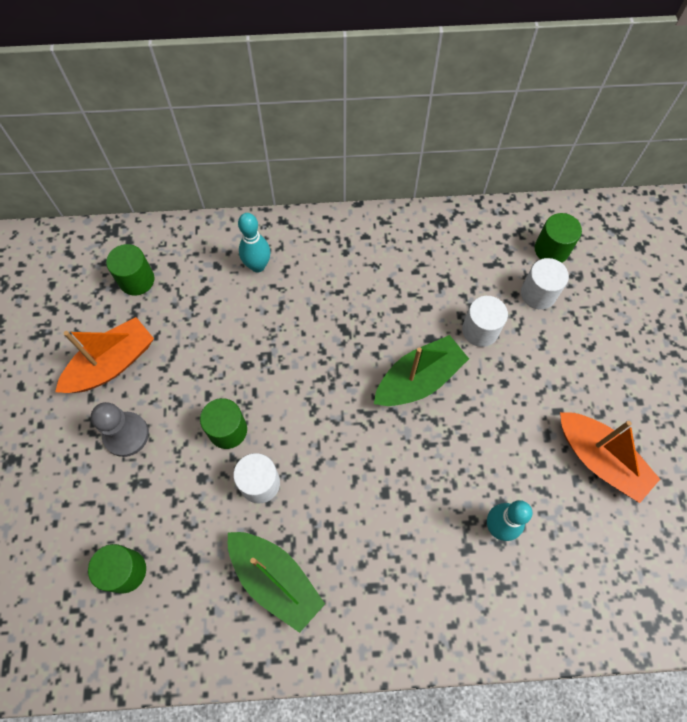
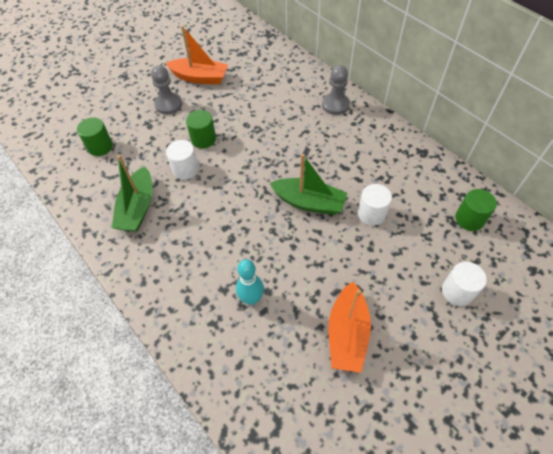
camera: 55 degrees right, 10 degrees down
green cylinder [106,244,154,296] -> none
turquoise bowling pin [238,213,270,272] -> none
white cylinder [521,258,569,310] -> white cylinder moved to [442,262,487,306]
none -> grey pawn [322,65,350,115]

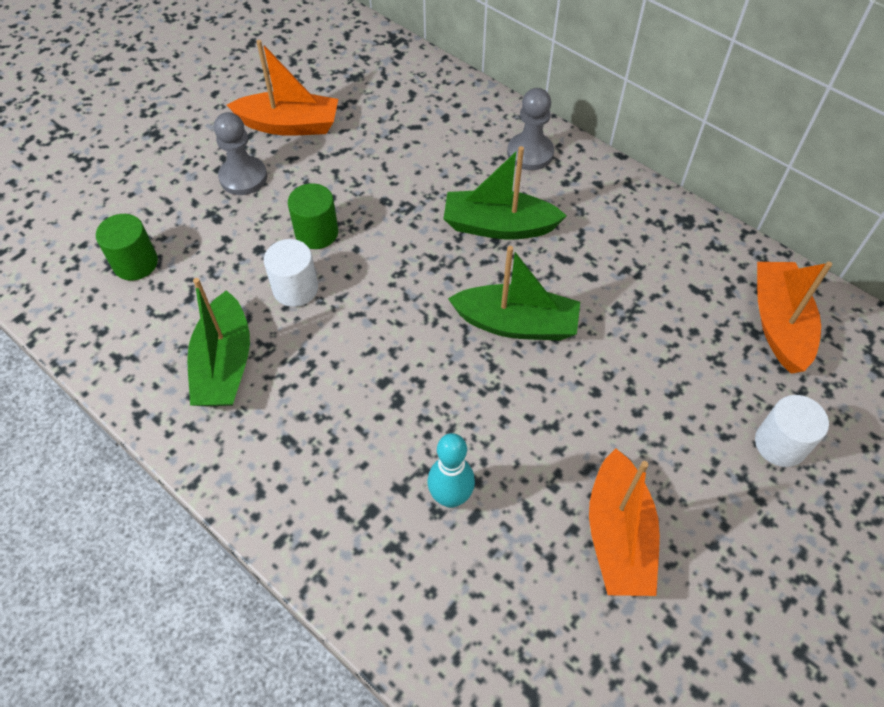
camera: 10 degrees left, 0 degrees up
white cylinder [358,184,392,226] -> none
green cylinder [455,189,497,231] -> orange boat [757,262,832,374]
none -> green boat [444,146,567,240]

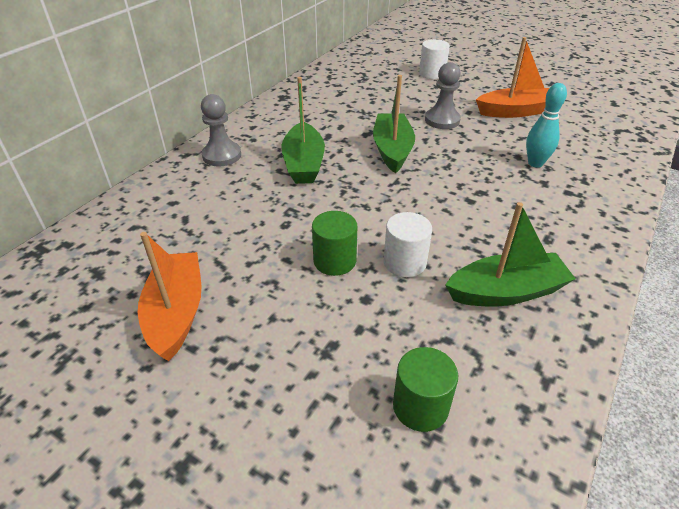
camera: 100 degrees left, 15 degrees down
grey pawn [214,112,267,195] -> grey pawn moved to [425,62,461,129]
orange boat [757,262,832,374] -> none

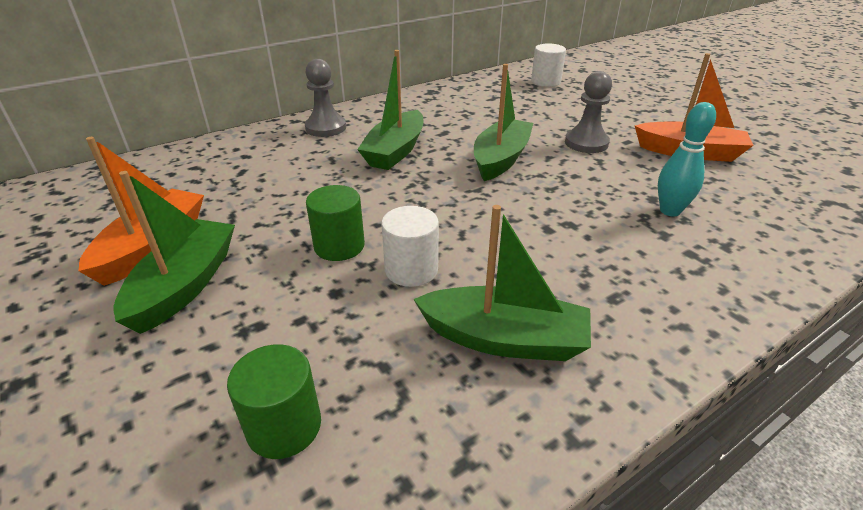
camera: 25 degrees right, 5 degrees down
white cylinder [419,39,450,79] -> white cylinder moved to [531,44,566,87]
none -> green boat [113,171,235,334]

